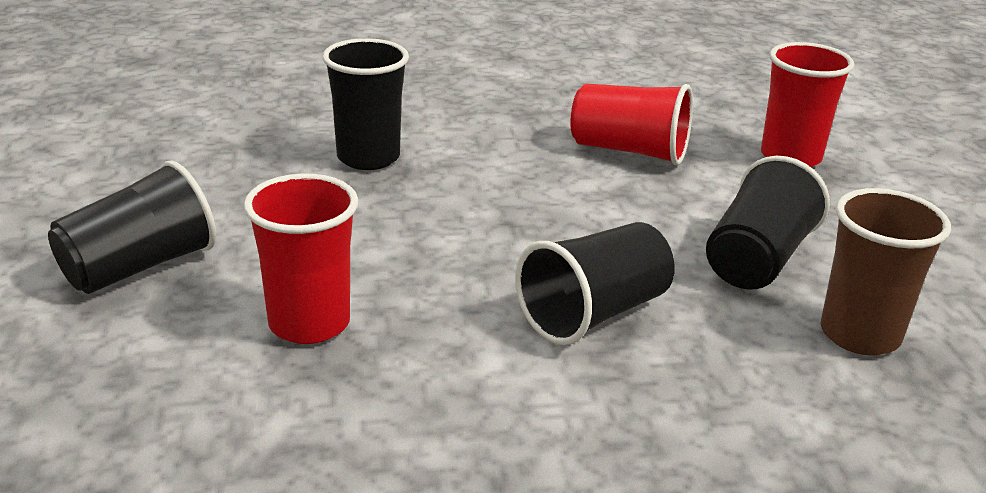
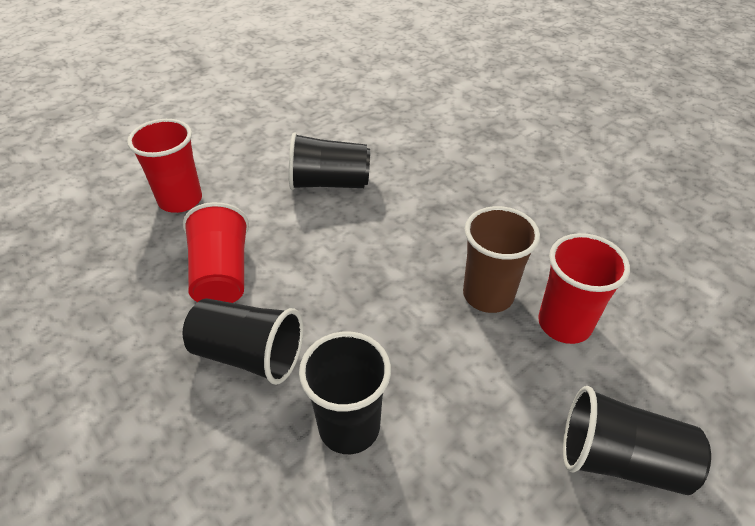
camera: 120 degrees left, 15 degrees up
black cup [515,222,675,345] -> black cup moved to [183,298,303,385]
brown cup [821,188,951,355] -> brown cup moved to [463,206,540,313]

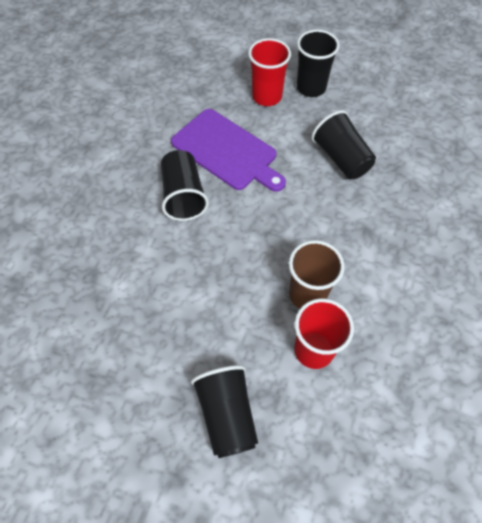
camera: 60 degrees right, 15 degrees up
red cup [183,202,249,303] -> purple cutting board [171,109,286,192]
black cup [299,332,391,454] -> black cup moved to [297,30,340,97]

